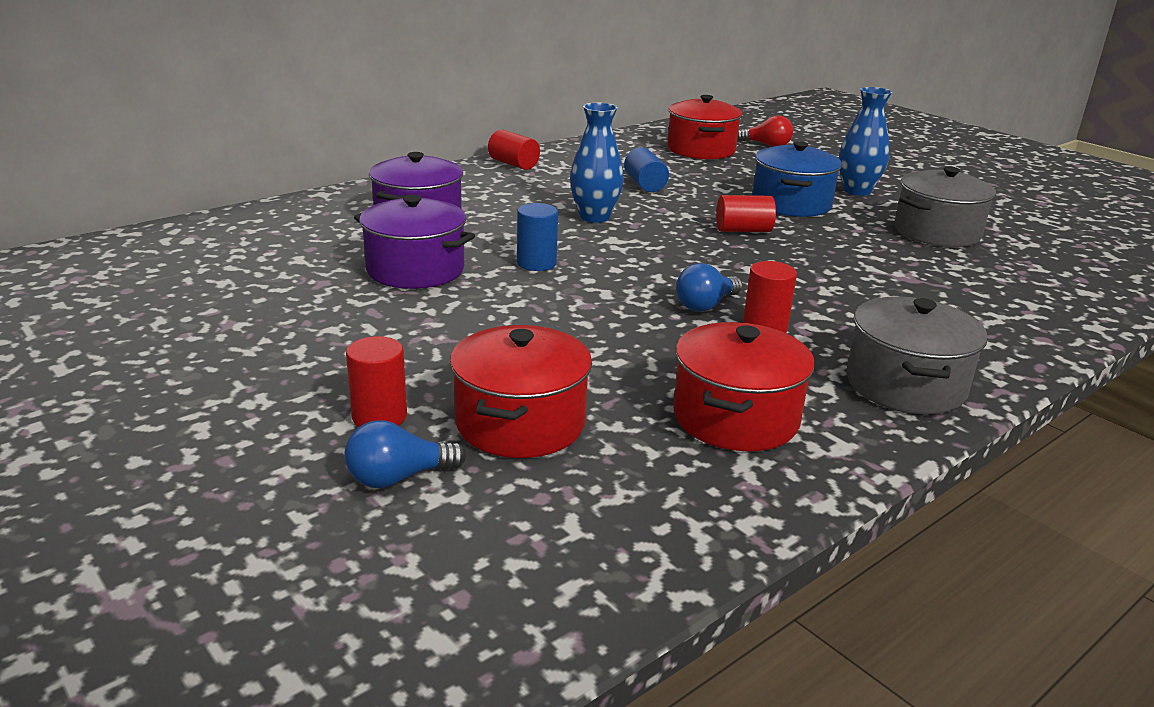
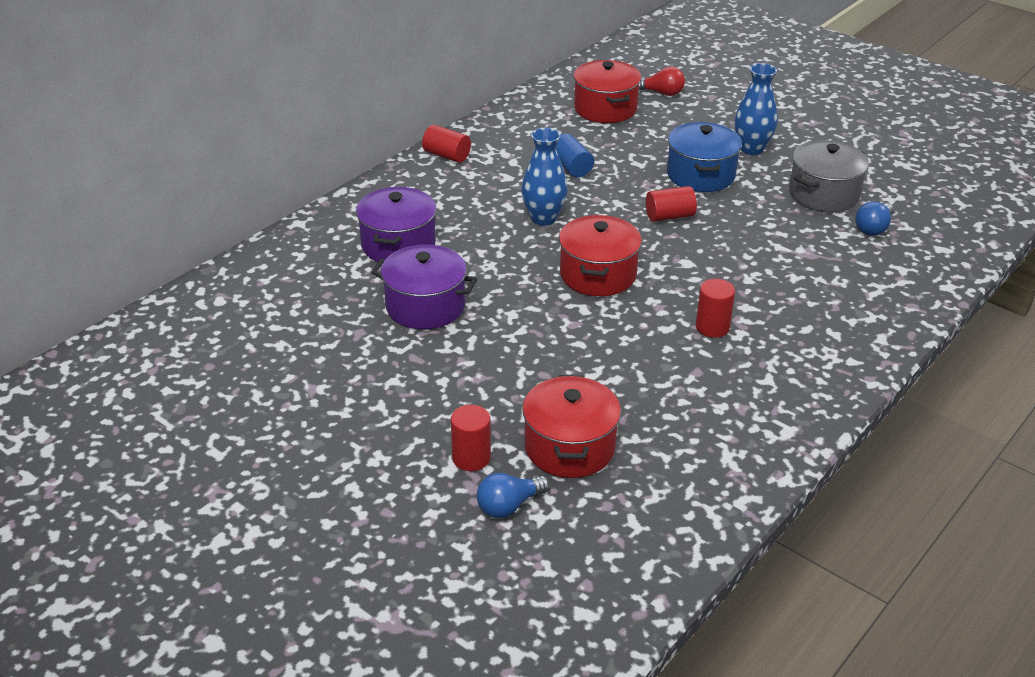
camera: 10 degrees left, 10 degrees up
blue cylinder [517,203,558,271] -> none
red pot [674,322,815,451] -> red pot moved to [559,215,642,296]
blue light bulb [676,263,743,311] -> blue light bulb moved to [855,202,894,236]
grey pot [847,296,988,415] -> none

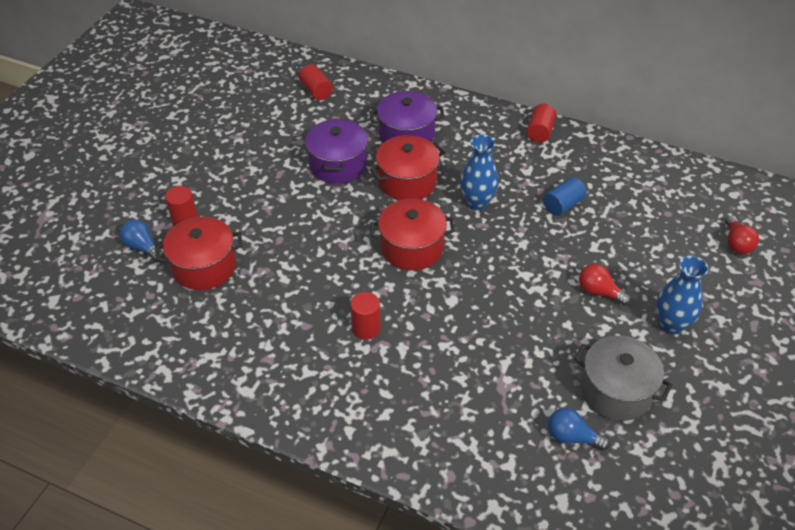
camera: 75 degrees right, 10 degrees up
red pot [574,60,641,123] -> red pot moved to [370,135,445,200]
red cylinder [646,186,697,222] -> red cylinder moved to [299,64,333,100]
blue pot [667,122,742,192] -> red light bulb [579,264,631,306]

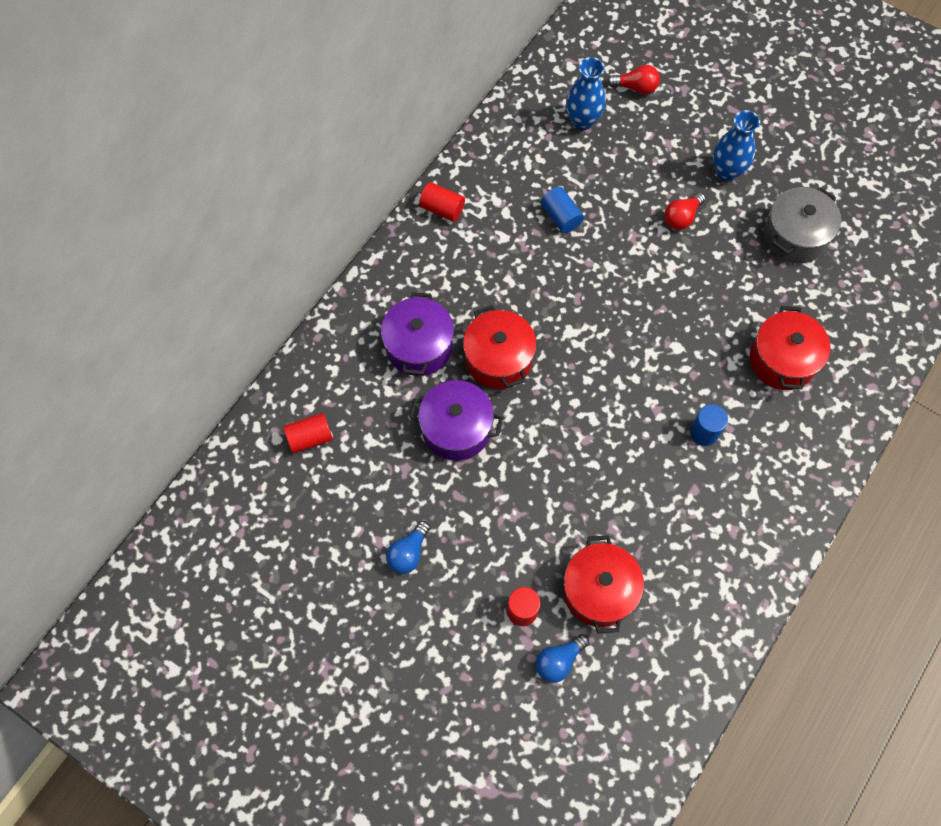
camera: 80 degrees left, 20 degrees up
red cylinder [350,292,380,339] -> blue cylinder [690,404,728,446]
red pot [370,198,455,270] -> red pot moved to [750,306,830,390]
blue vase [460,135,499,210] -> blue vase moved to [566,57,606,130]
blue light bulb [548,408,610,450] -> blue light bulb moved to [386,521,430,574]

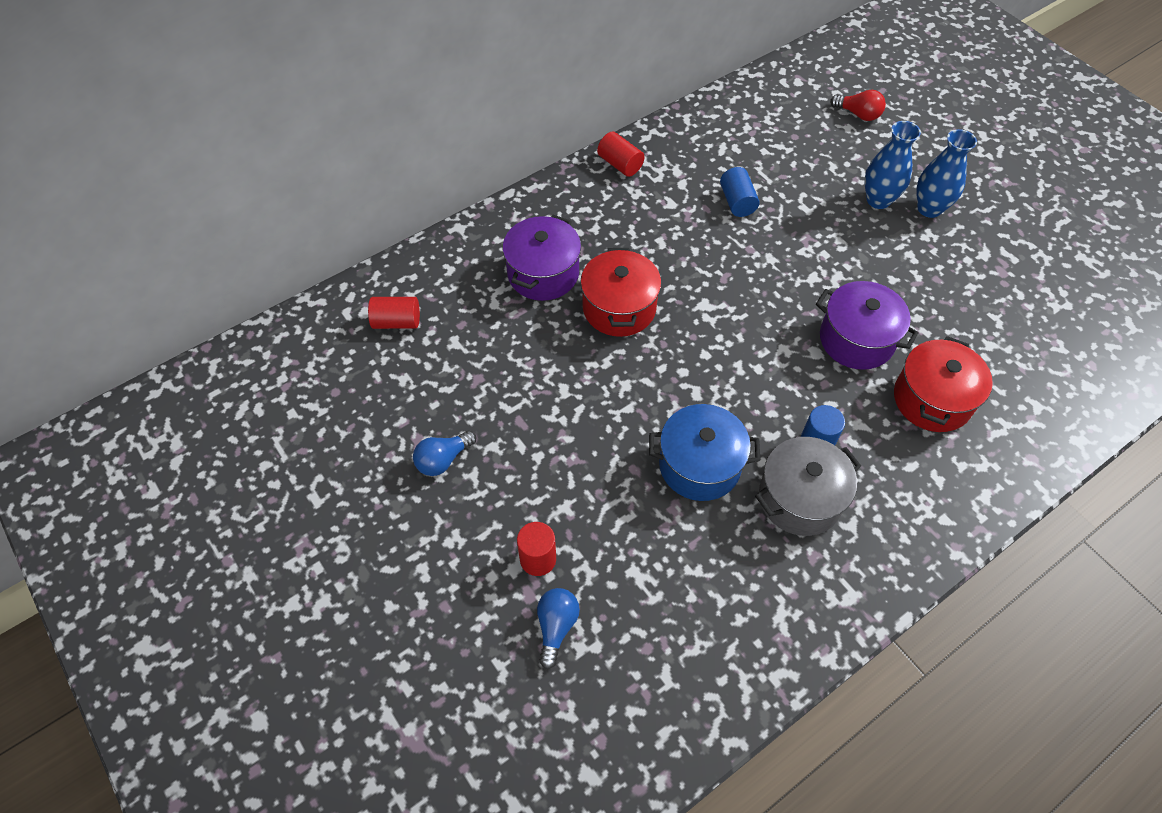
camera: 20 degrees right, 10 degrees down
purple pot [409,380,503,461] -> purple pot moved to [816,281,919,370]
blue light bulb [536,634,589,683] -> blue light bulb turned 120 degrees clockwise [537,588,580,669]
red pot [563,535,644,633] -> none
blue vase [566,57,606,130] -> blue vase moved to [864,121,921,209]
red light bulb [664,192,706,230] -> none
grey pot [764,187,841,264] -> grey pot moved to [755,437,861,536]
none -> blue pot [649,404,760,501]

